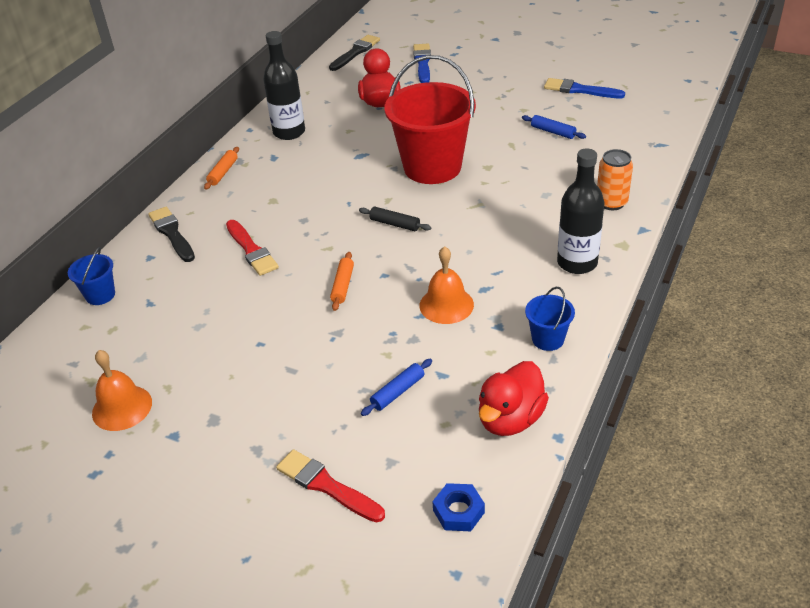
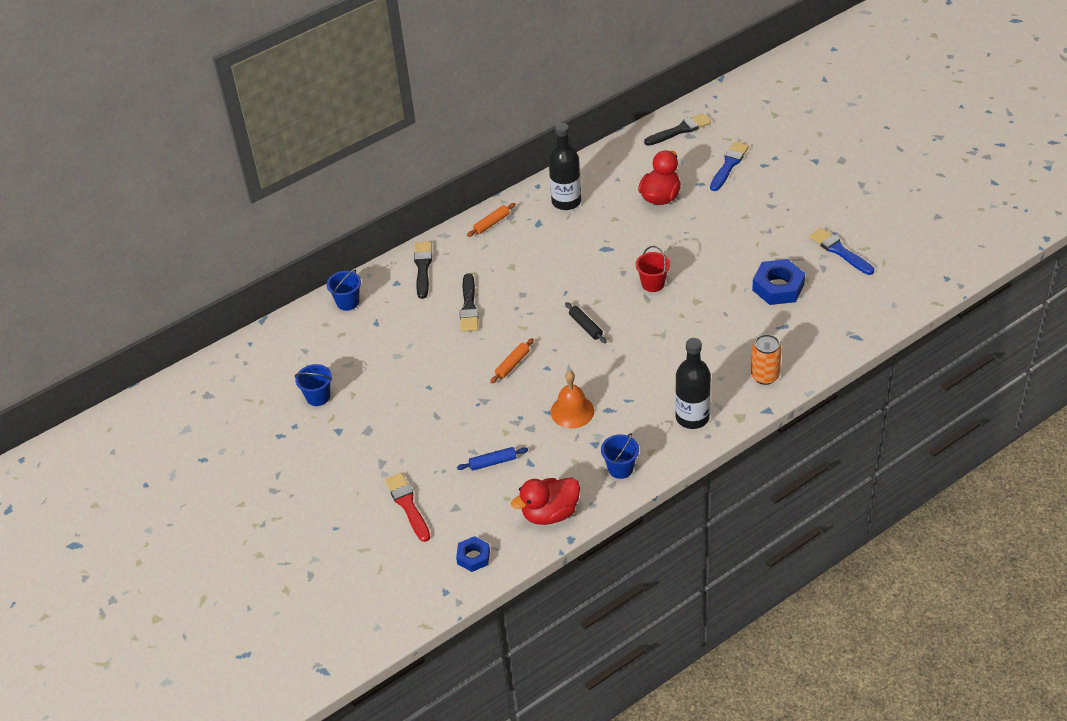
camera: 30 degrees right, 5 degrees up
orange bell [92,350,152,431] -> blue bucket [295,364,332,406]
red brush [226,220,279,276] -> black brush [460,273,479,332]
red bucket [384,55,476,184] -> red bucket [636,246,670,292], size x0.44
blue rolling pin [522,115,586,139] -> blue nut [752,259,805,305]

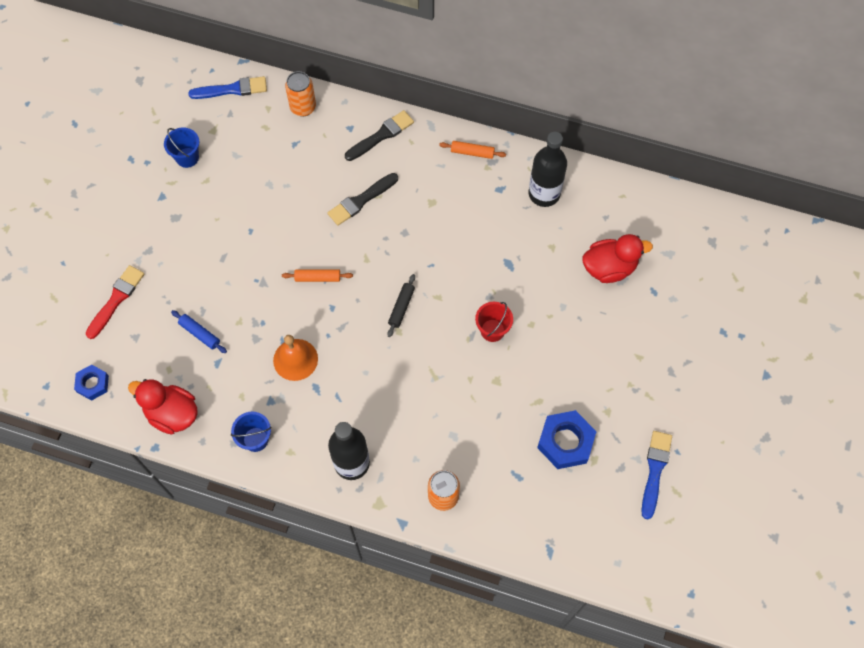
camera: 50 degrees right, 20 degrees up
blue bucket [327,270,361,311] -> orange can [285,71,316,117]
black brush [644,113,711,146] -> none
blue brush [710,141,749,191] -> blue brush moved to [188,76,267,99]

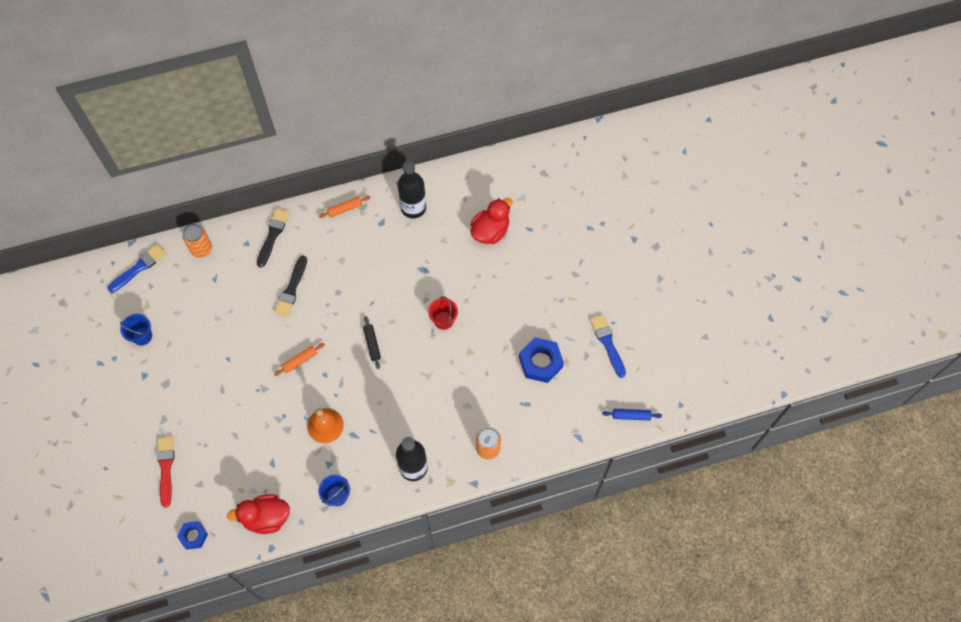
camera: 35 degrees left, 0 degrees up
blue rolling pin [171,310,227,353] -> blue rolling pin moved to [602,409,662,421]

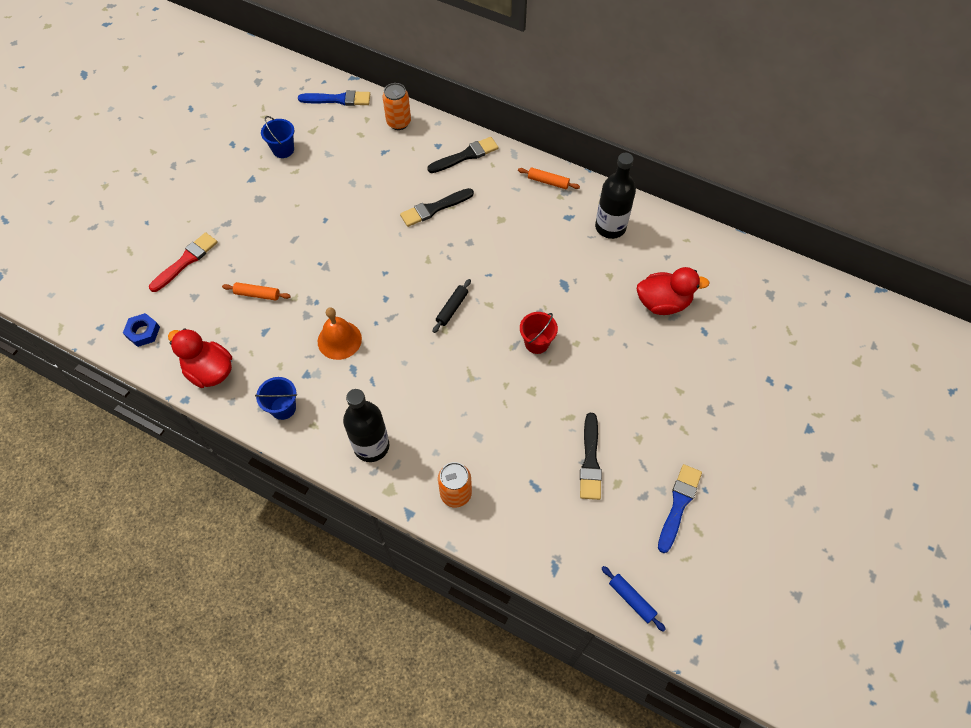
camera: 45 degrees right, 5 degrees down
orange rolling pin [274,343,325,376] -> orange rolling pin moved to [222,282,291,301]
blue nut [519,337,564,383] -> black brush [580,413,602,500]

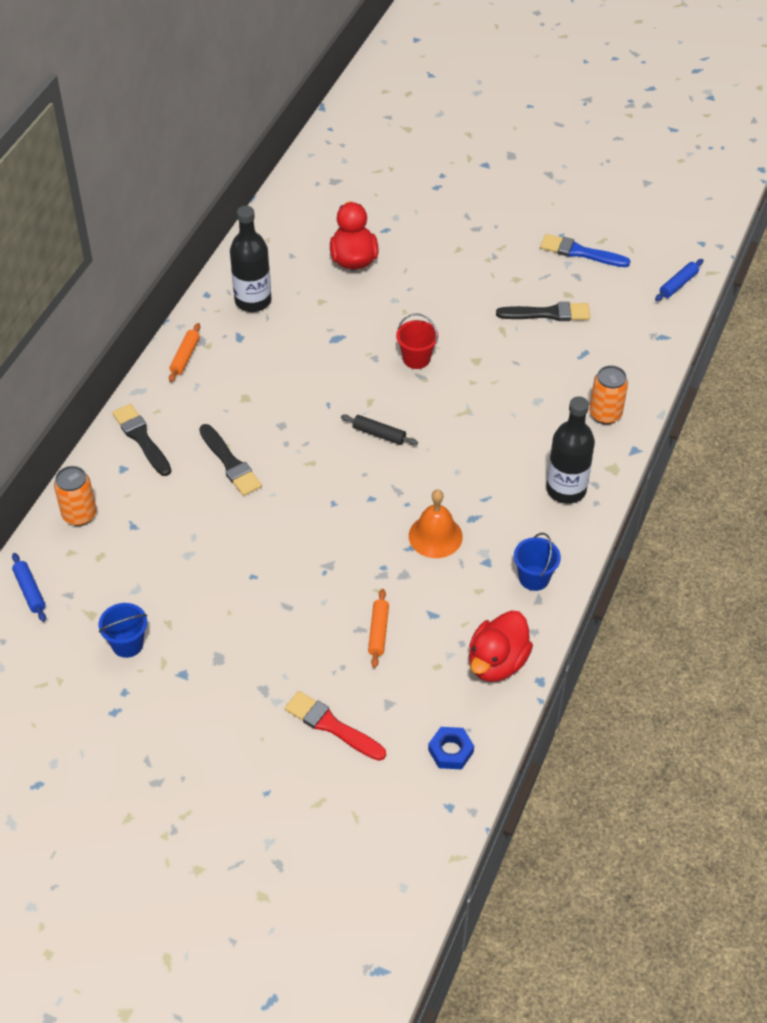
camera: 95 degrees left, 10 degrees down
blue brush [298,90,370,106] -> blue rolling pin [12,553,46,622]

